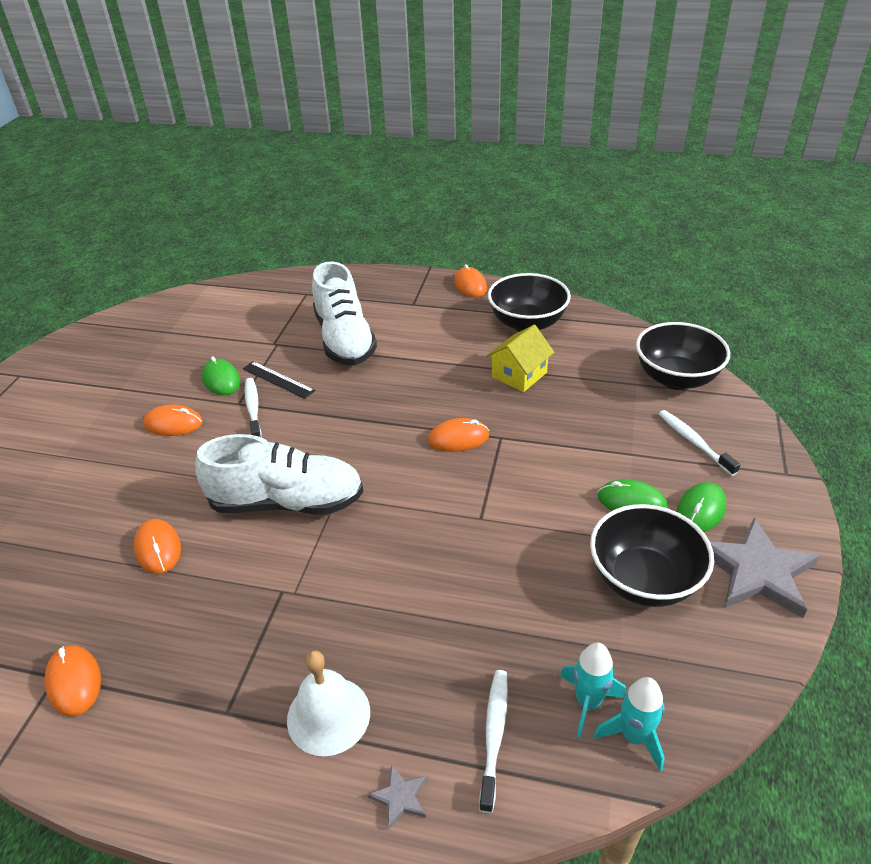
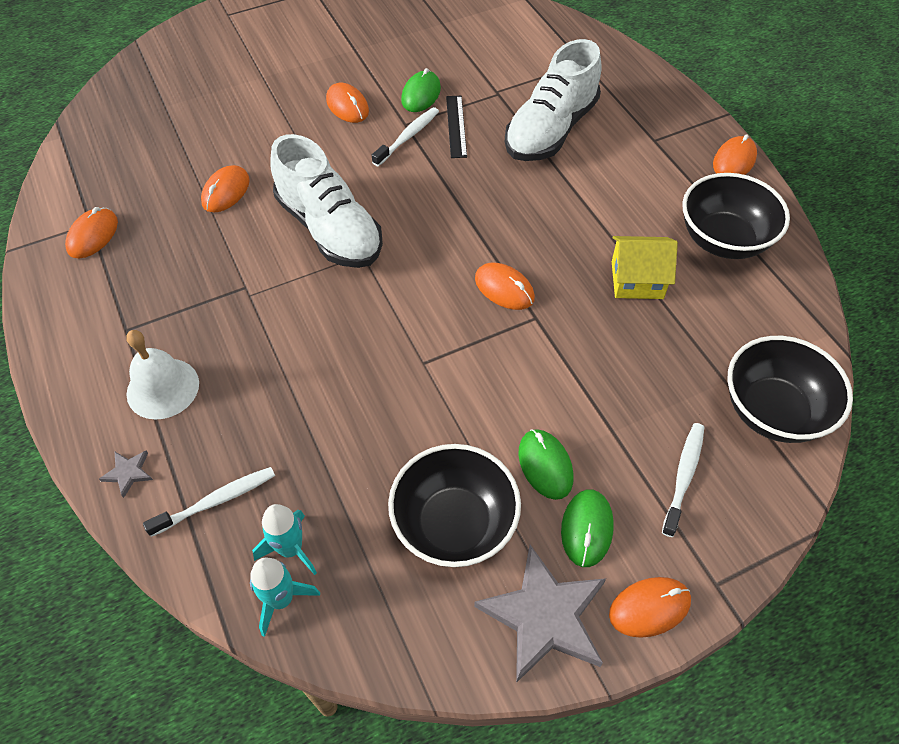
camera: 50 degrees right, 15 degrees up
green mouse [676,482,726,532] -> green mouse turned 75 degrees counterclockwise [561,489,614,567]
none -> orange mouse [609,577,691,638]

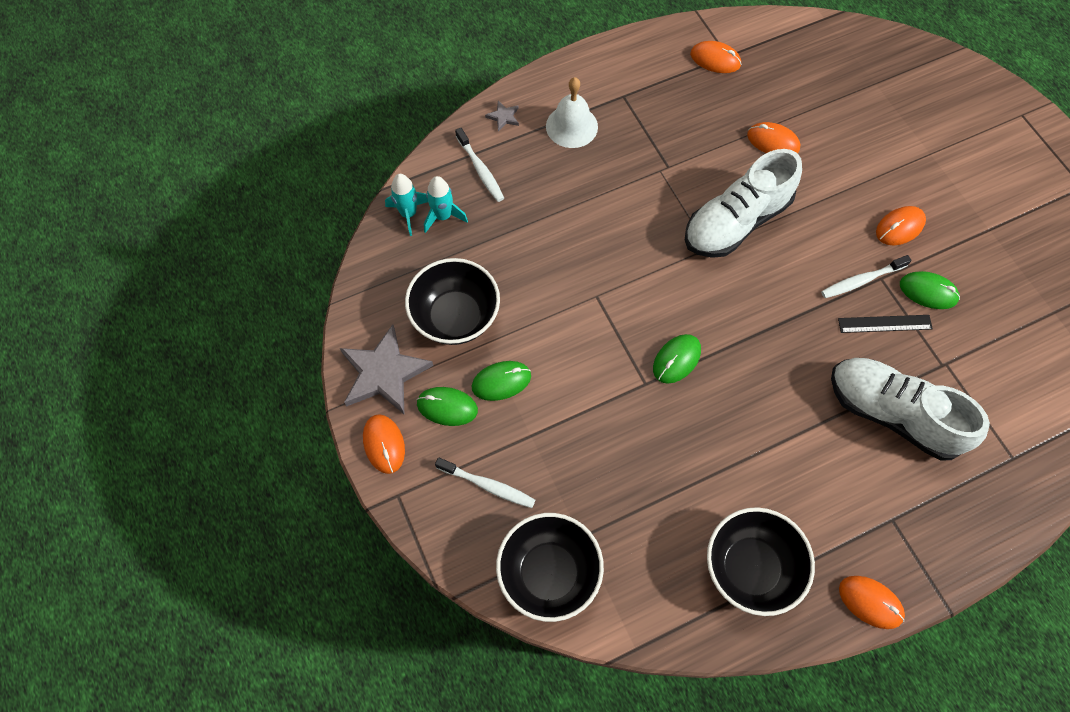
camera: 90 degrees right, 10 degrees up
white toothbrush [372,107,439,166] -> white toothbrush turned 120 degrees clockwise [821,255,912,298]
orange mouse [475,263,535,310] -> green mouse [653,334,701,384]
yellow house [612,236,678,299] -> none

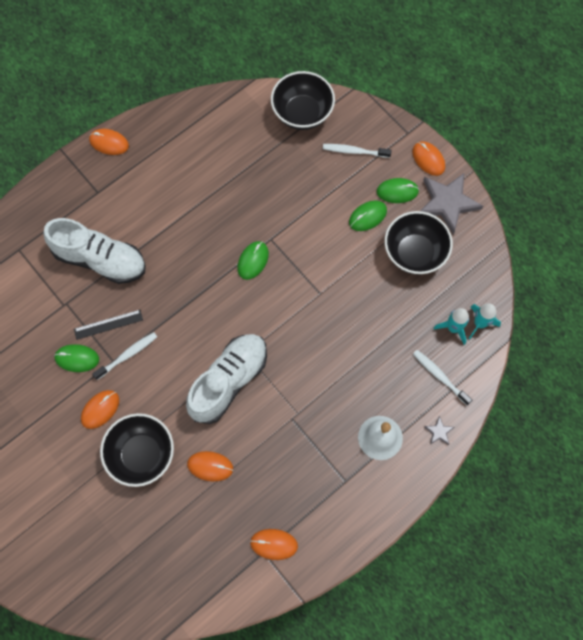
camera: 165 degrees right, 5 degrees up
black bowl [707,507,815,616] -> black bowl moved to [100,413,174,487]

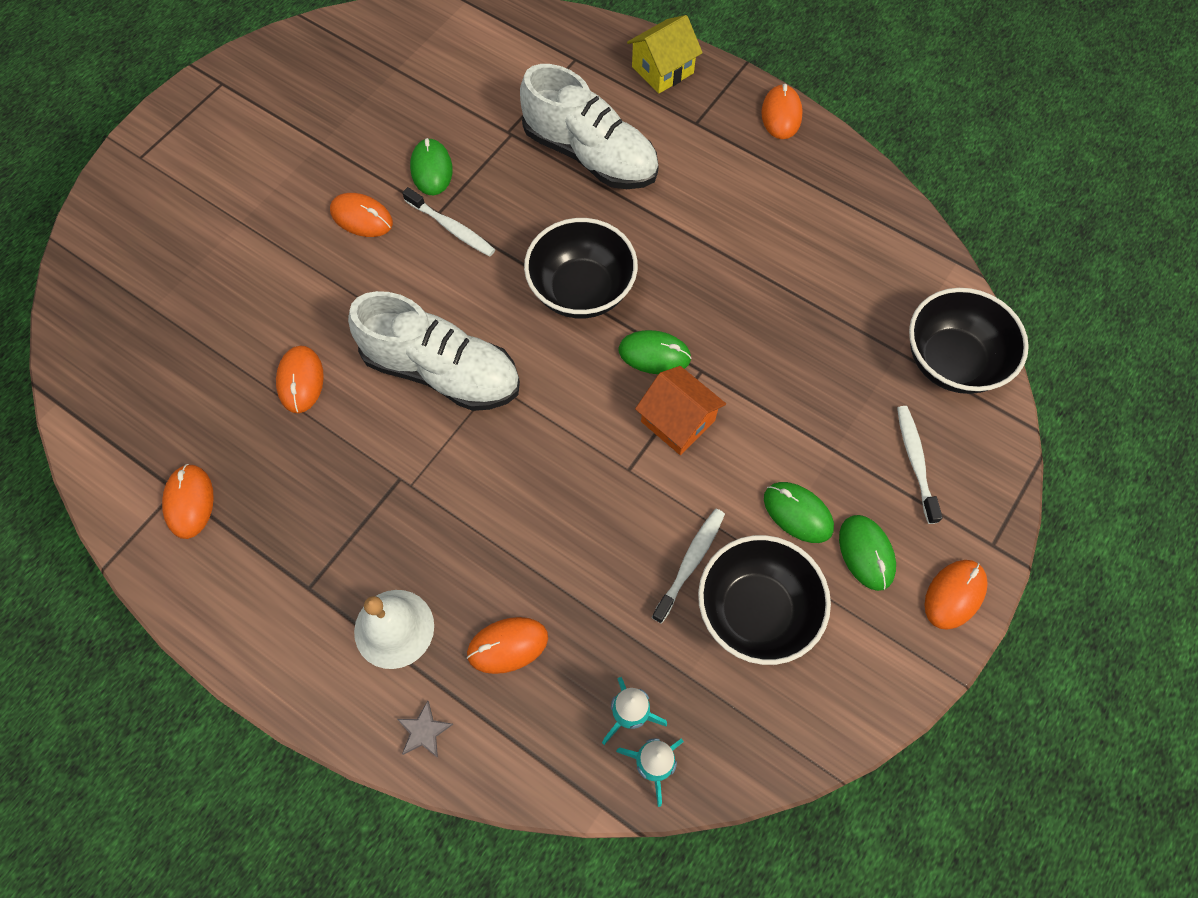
camera: 75 degrees right, 5 degrees down
white shoe [43,218,146,284] -> white shoe turned 60 degrees counterclockwise [520,64,659,189]
black ruler [74,310,143,340] -> none
black bowl [100,413,174,487] -> black bowl moved to [524,218,638,319]
white toothbrush [413,350,472,405] -> white toothbrush moved to [652,509,725,623]
grey star [420,173,483,235] -> none
none -> orange mouse [467,617,548,674]
none -> yellow house [627,15,703,93]
none -> orange house [635,366,726,455]

